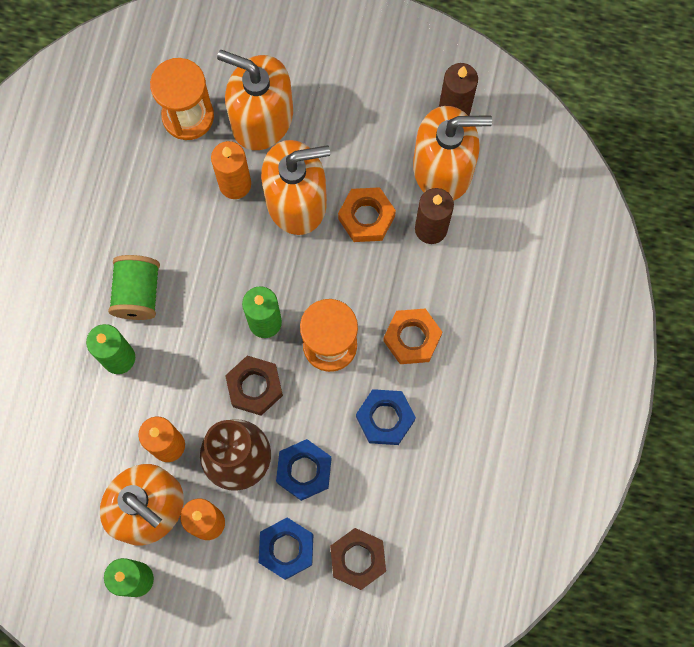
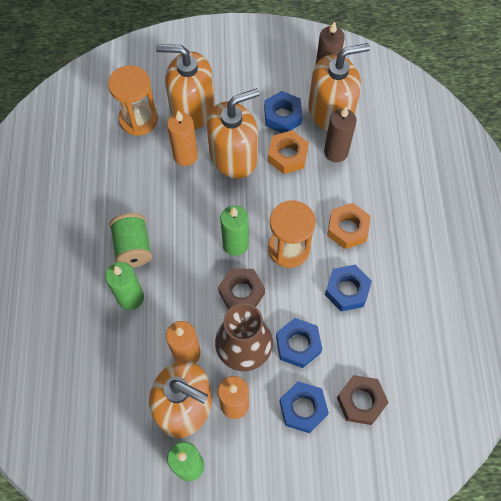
camera: 15 degrees left, 10 degrees down
none -> blue nut [264,91,303,133]

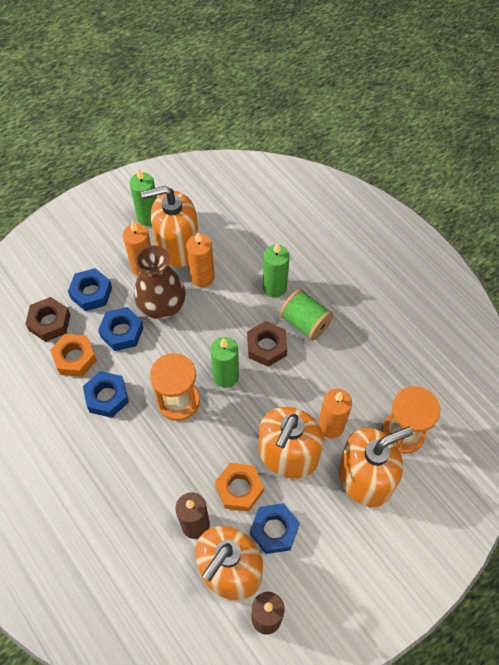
camera: 145 degrees right, 5 degrees down
brown nut [218,268,265,310] -> brown nut moved to [247,321,287,367]
orange nut [327,203,371,249] -> orange nut moved to [50,334,97,377]

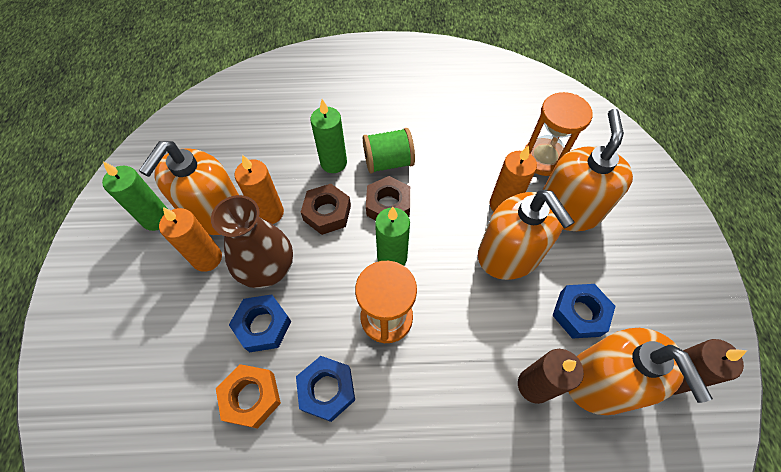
camera: 55 degrees left, 0 degrees up
brown nut [25,297,70,342] -> brown nut moved to [301,184,351,235]
blue nut [68,268,112,311] -> none
orange nut [215,463,264,511] -> none

